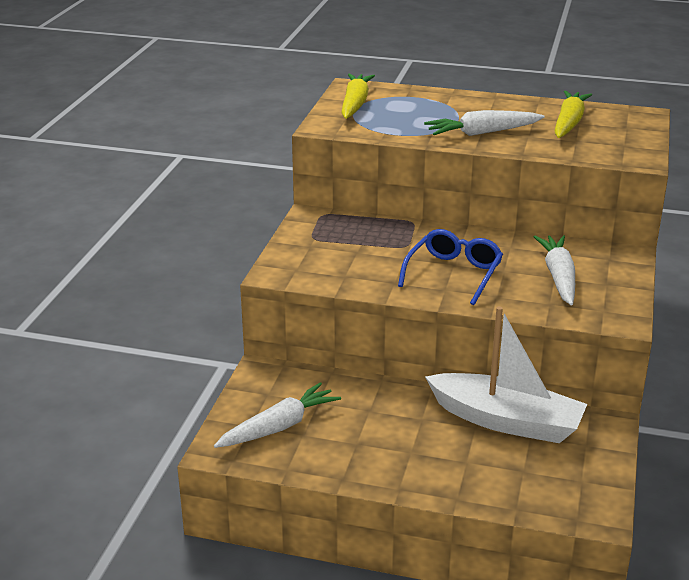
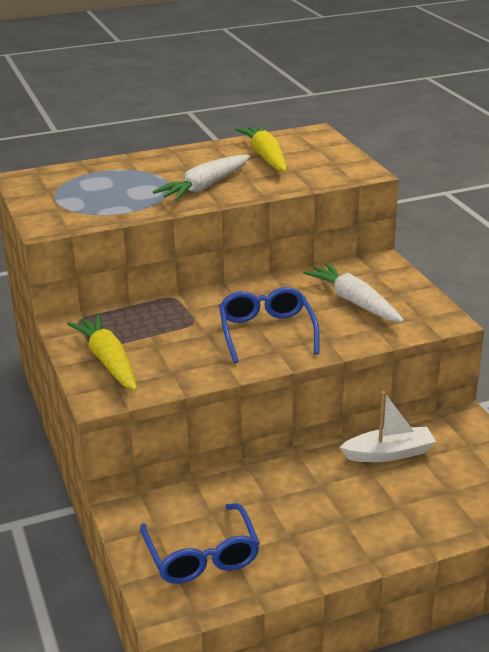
camera: 35 degrees left, 0 degrees up
white carrot [214,382,341,448] -> blue glasses [140,503,260,584]
yellow carrot [341,73,375,119] -> yellow carrot moved to [67,314,137,390]
white boat [425,306,587,443] -> white boat [340,391,436,462], size x0.58

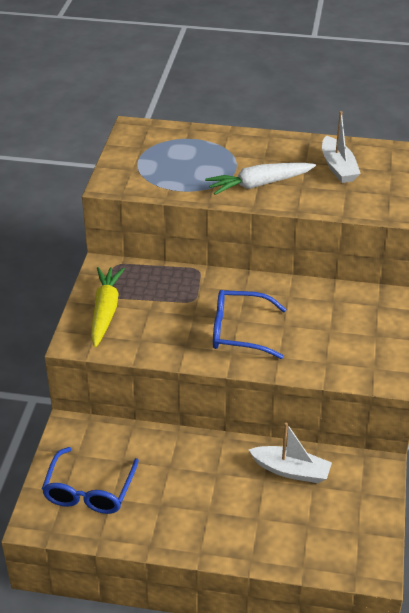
camera: 30 degrees right, 10 degrees up
blue glasses [219,287,320,363] -> blue glasses turned 105 degrees counterclockwise [213,290,287,359]
yellow carrot [235,125,287,172] -> white boat [322,111,361,183]
white carrot [303,263,404,322] -> none

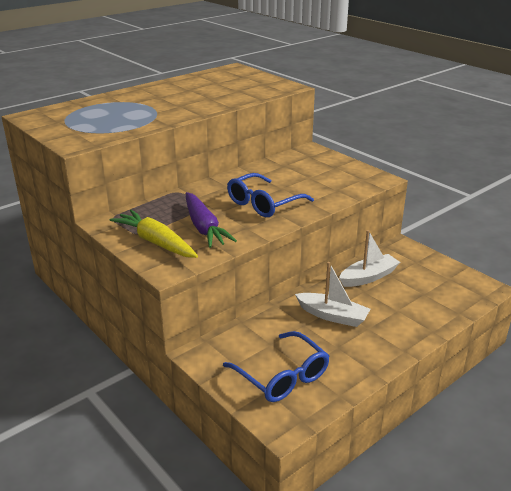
camera: 50 degrees left, 10 degrees down
white carrot [205,163,316,195] -> none
white boat [322,111,361,183] -> white boat moved to [295,262,370,327]
none -> purple carrot [186,192,237,248]

